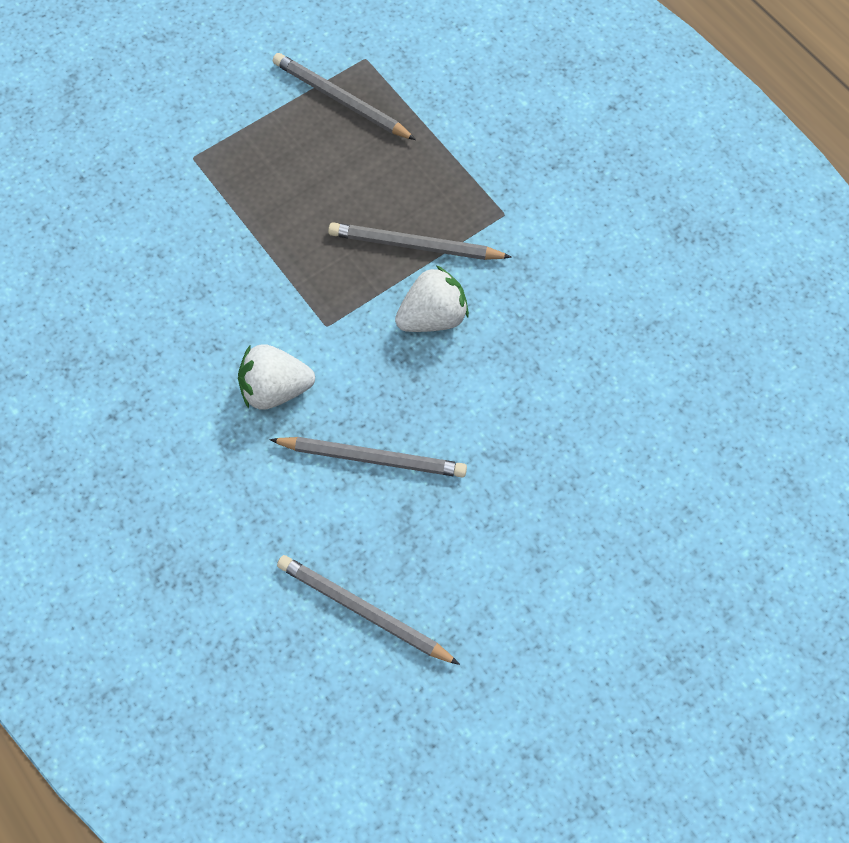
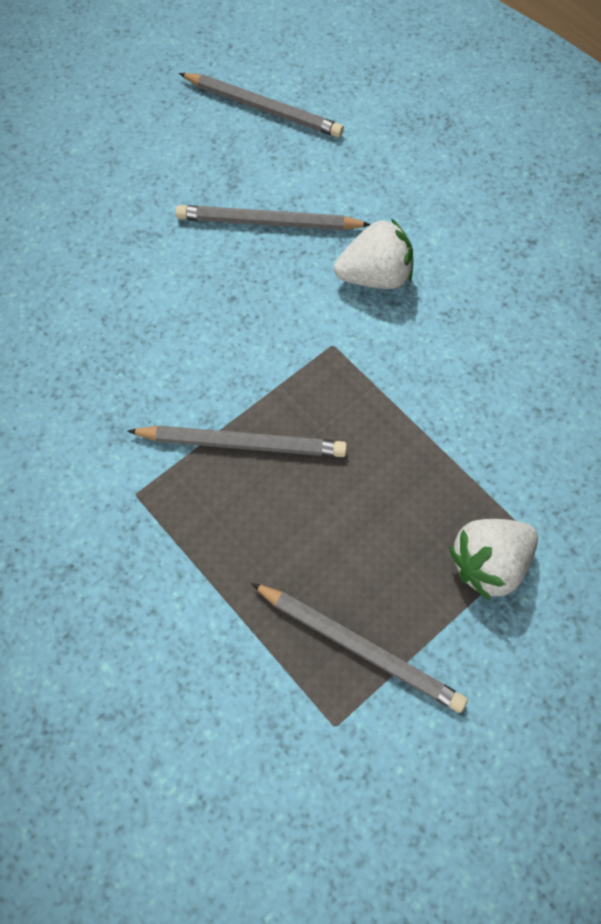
camera: 175 degrees right, 0 degrees up
white strawberry [395,265,469,332] -> white strawberry moved to [449,519,538,600]

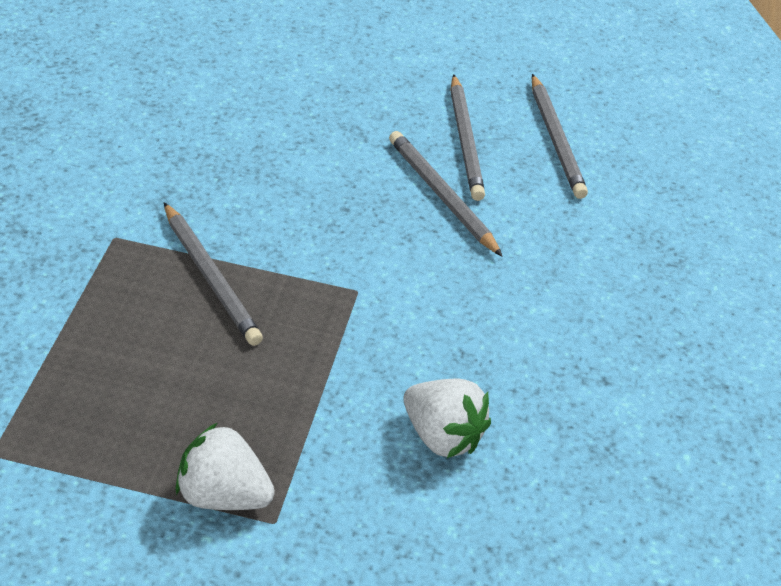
camera: 50 degrees right, 20 degrees down
grey pencil [251,583,468,713] -> grey pencil moved to [450,74,485,201]
white strawberry [334,218,413,289] -> white strawberry moved to [404,379,491,458]

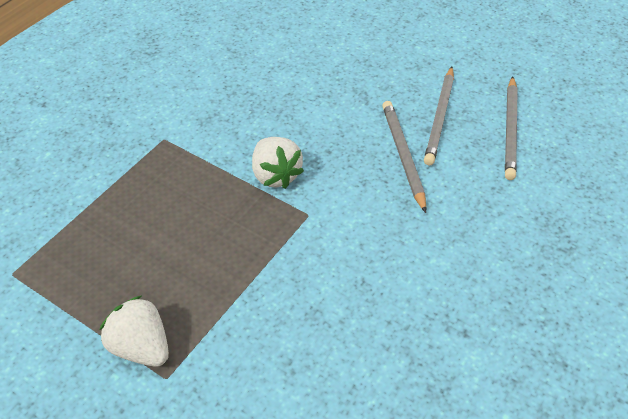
camera: 25 degrees right, 5 degrees up
grey pencil [164,202,263,346] -> none
white strawberry [404,379,491,458] -> white strawberry moved to [252,137,304,189]

